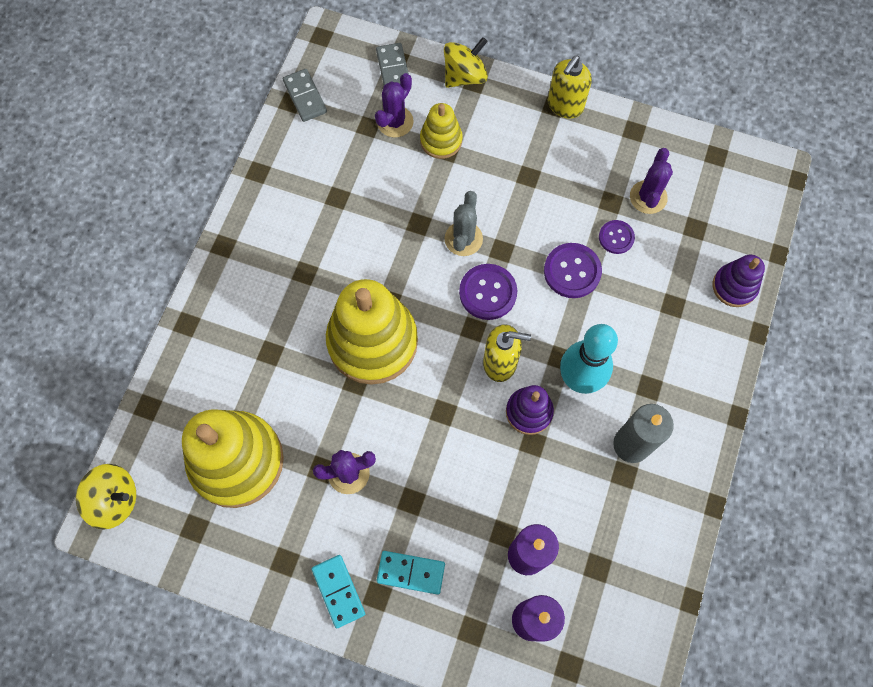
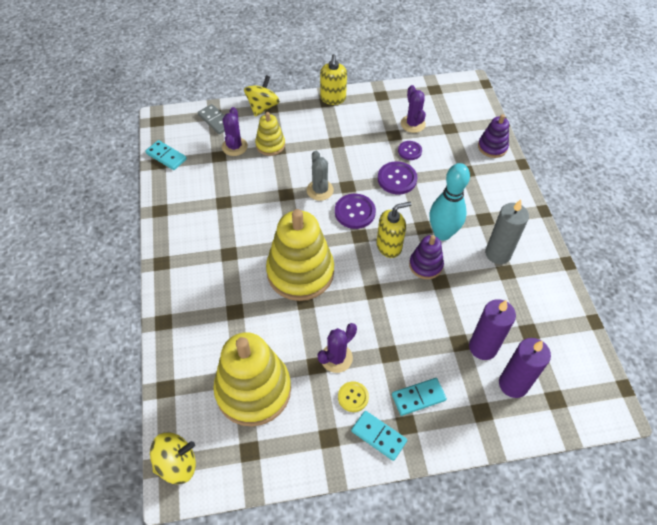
camera: 30 degrees left, 15 degrees down
grey domino [283,69,327,122] -> turquoise domino [145,140,187,170]
none -> yellow button [338,381,369,412]

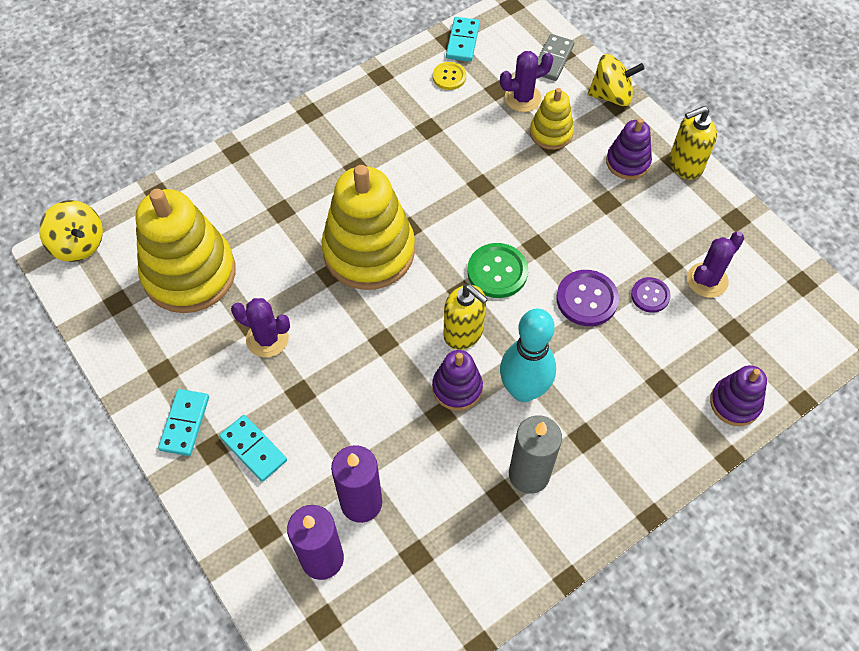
camera: 65 degrees right, 5 degrees up
grey cactus [307,151,334,201] -> none
purple button [335,194,376,229] -> green button [467,243,528,298]
yellow button [338,381,369,412] -> yellow button moved to [433,62,466,90]
none -> purple stacking toy [606,118,652,180]

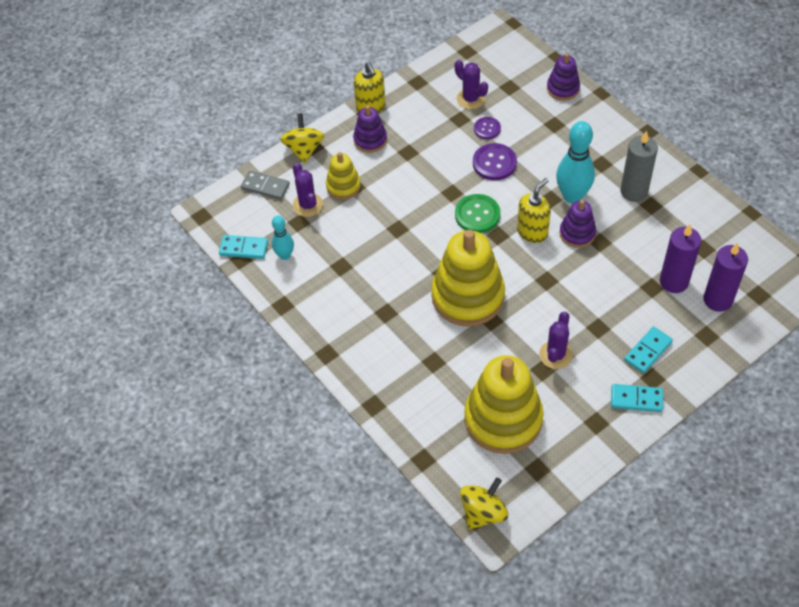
camera: 90 degrees left, 5 degrees down
yellow button [433,62,466,90] -> turquoise bowling pin [272,215,294,260]

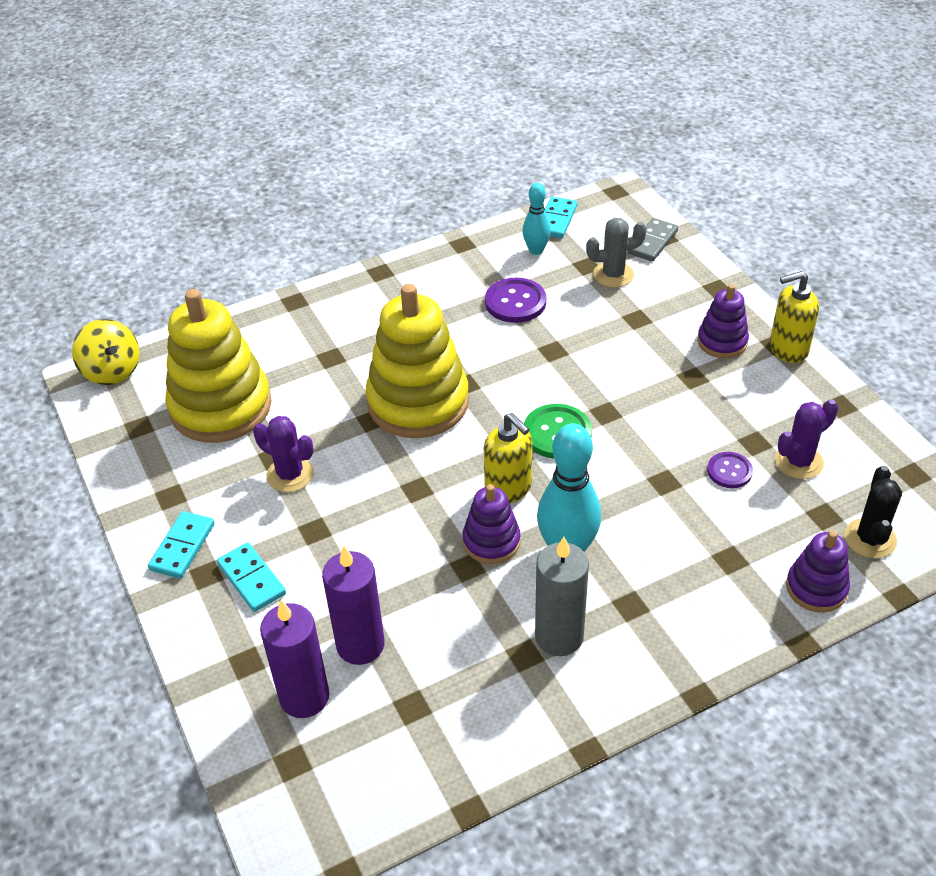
camera: 100 degrees right, 10 degrees down
yellow spinning top [280,113,324,163] -> none
purple cactus [293,163,323,217] -> grey cactus [586,218,647,288]
yellow stacking toy [326,152,361,200] -> none
purple button [473,143,517,180] -> purple button moved to [485,278,546,323]
none -> black cactus [844,466,902,558]

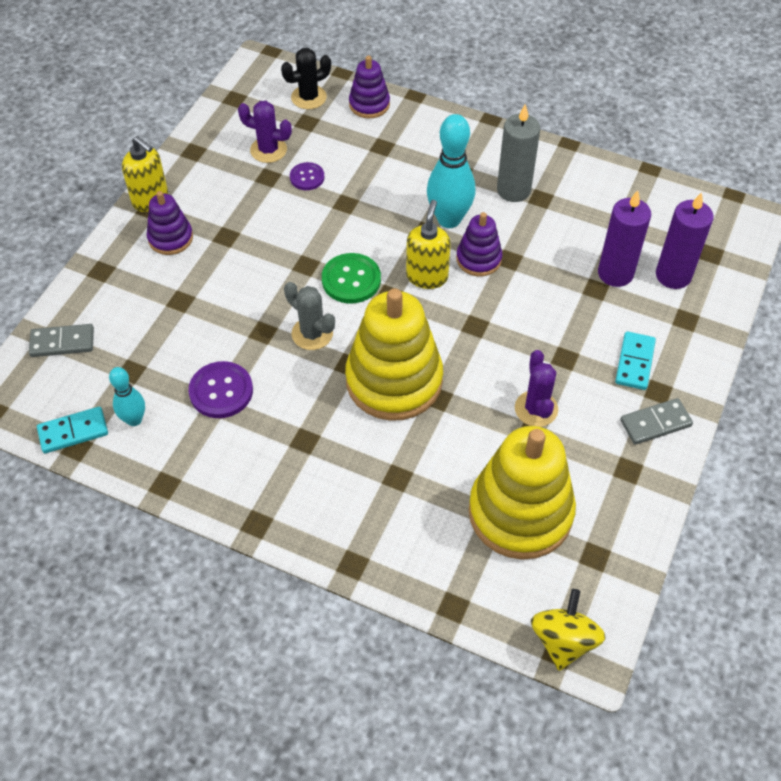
camera: 130 degrees left, 10 degrees up
turquoise domino [148,511,215,579] -> grey domino [620,398,693,445]
grey cactus [586,218,647,288] -> grey cactus moved to [284,282,335,350]

